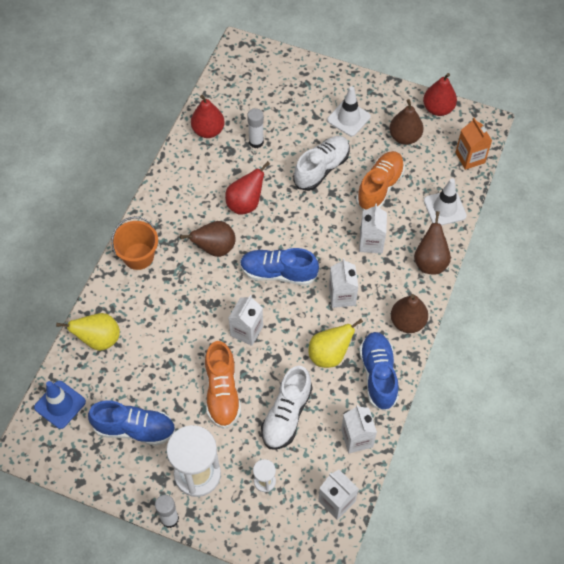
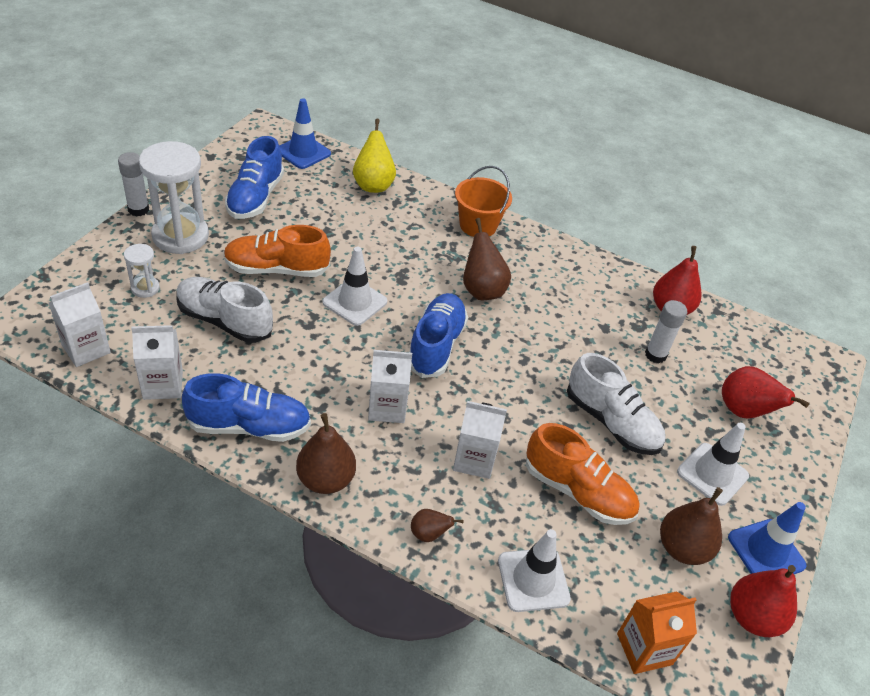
camera: 90 degrees right, 15 degrees down
red pear [225,161,270,215] -> red pear moved to [722,366,810,418]
white carton [229,295,263,346] -> white traffic cone [322,247,387,326]
yellow pear [308,319,363,368] -> none
brown pear [414,211,451,275] -> brown pear [411,509,464,542], size x0.54
none -> blue traffic cone [728,502,806,574]

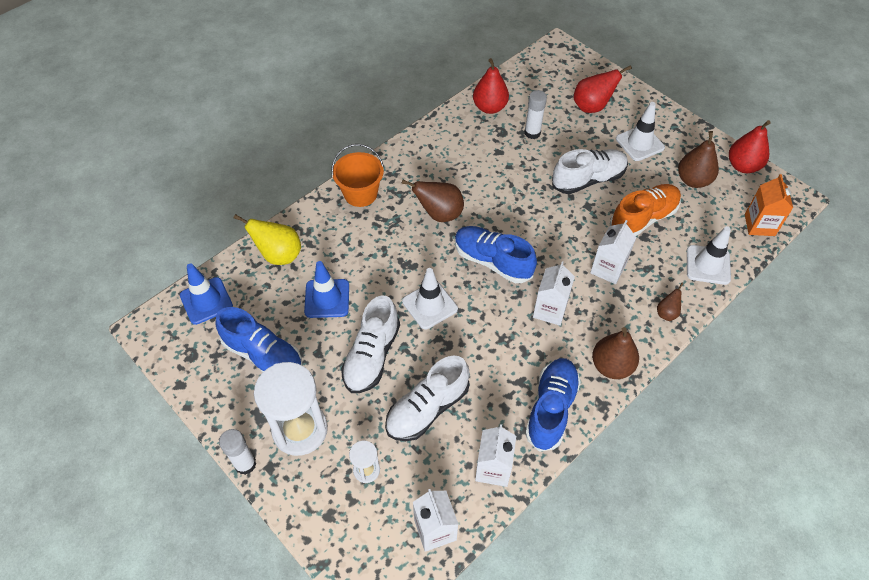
camera: 65 degrees left, 10 degrees up
orange shoe [223,225,331,277] -> white shoe [341,295,400,393]
blue traffic cone [728,502,806,574] -> blue traffic cone moved to [304,261,349,318]

